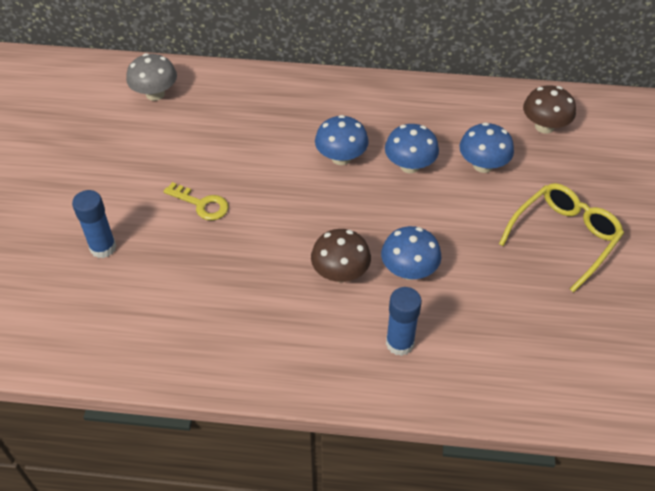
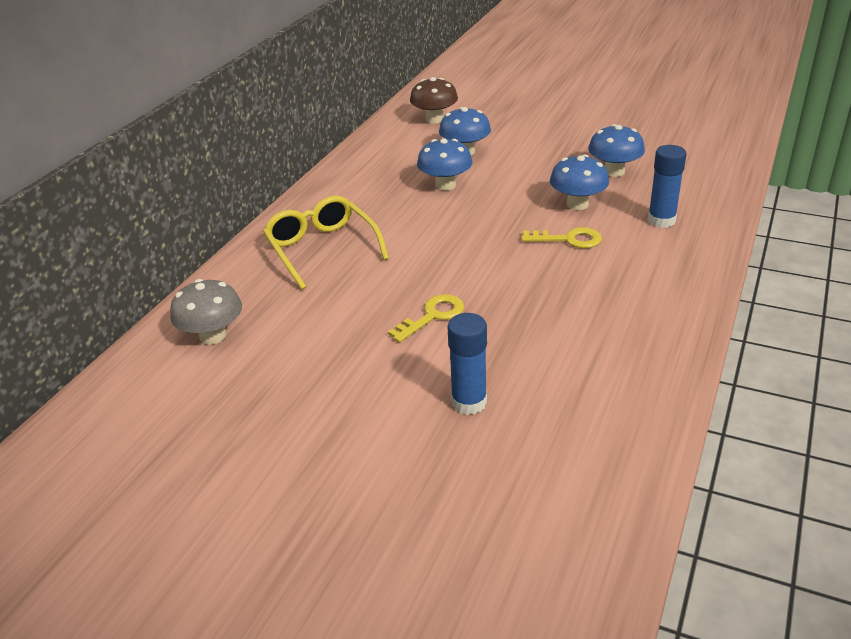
camera: 70 degrees left, 15 degrees down
brown mushroom [311,229,371,282] -> yellow key [521,227,602,248]
blue mushroom [315,115,369,165] -> blue mushroom moved to [588,124,645,177]
yellow glasses [499,183,624,293] -> yellow glasses moved to [263,196,389,290]

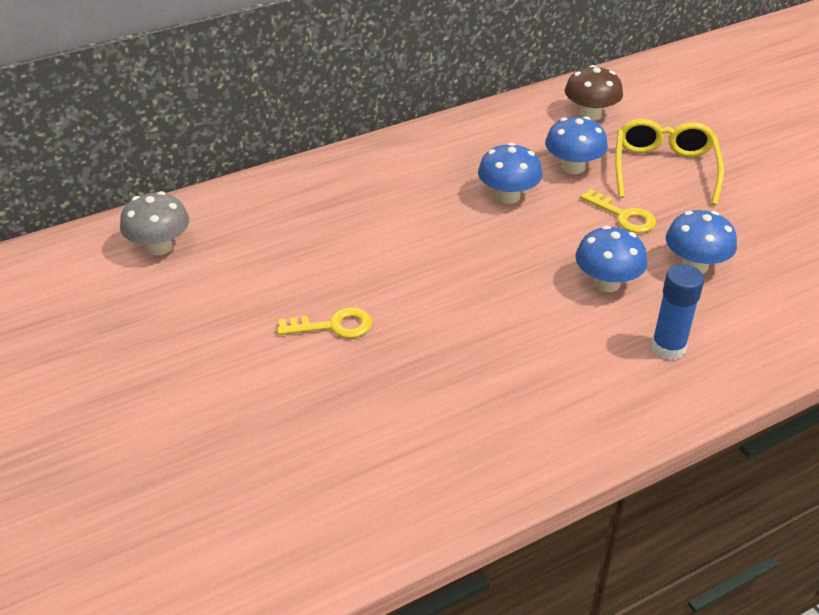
camera: 35 degrees right, 5 degrees up
yellow glasses [263,196,389,290] -> yellow glasses moved to [615,119,724,205]
blue glue stick [448,313,487,415] -> none
yellow key [521,227,602,248] -> yellow key moved to [580,189,656,233]

